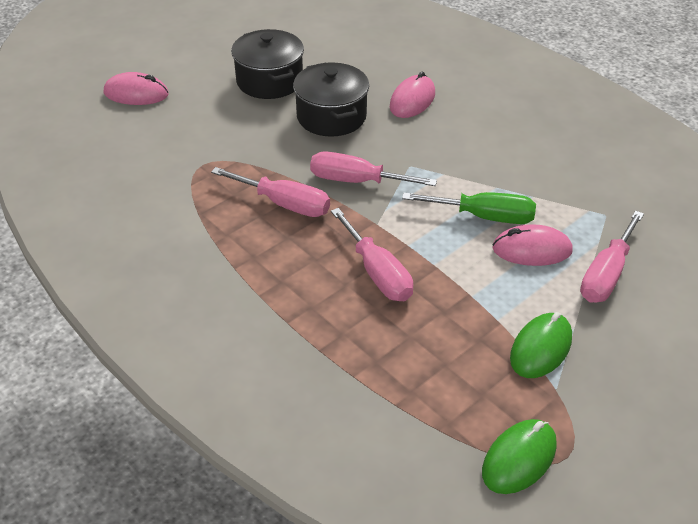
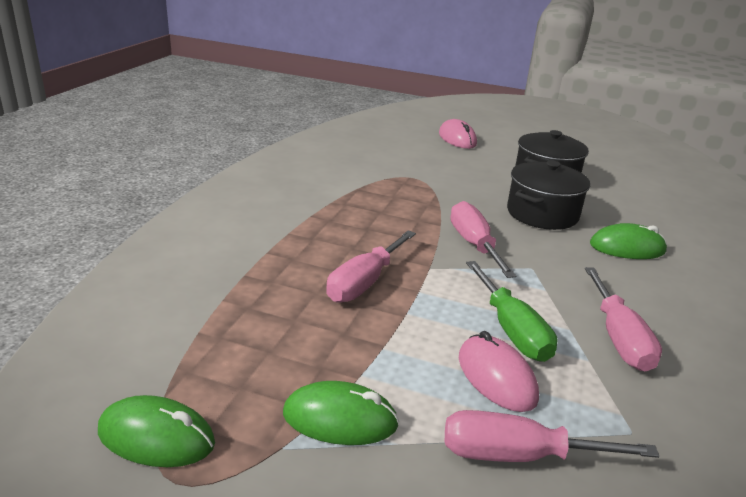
camera: 60 degrees right, 15 degrees down
pink screwdriver [211,167,330,217] -> pink screwdriver moved to [585,267,662,371]
pink mouse [390,71,435,118] -> green mouse [590,223,667,259]

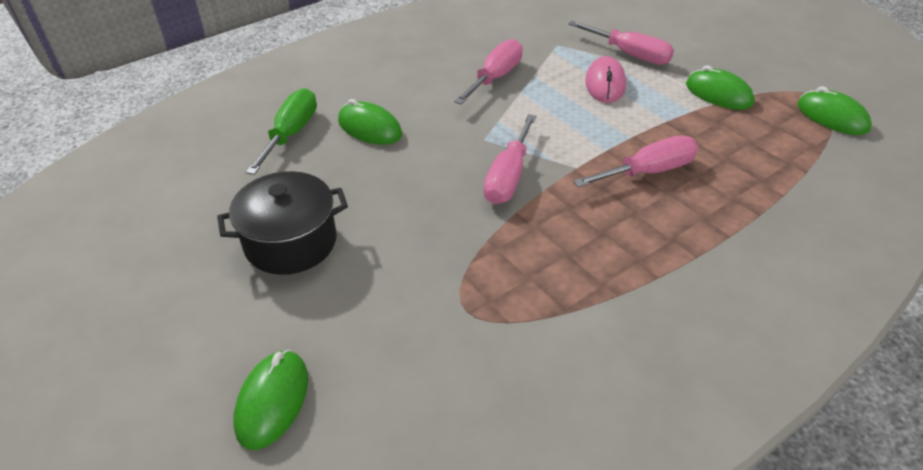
camera: 145 degrees left, 15 degrees up
pink mouse [439,119,477,149] -> green mouse [233,350,308,450]
green screwdriver [466,261,557,362] -> green screwdriver moved to [246,88,317,175]
black pot [507,161,590,230] -> none

